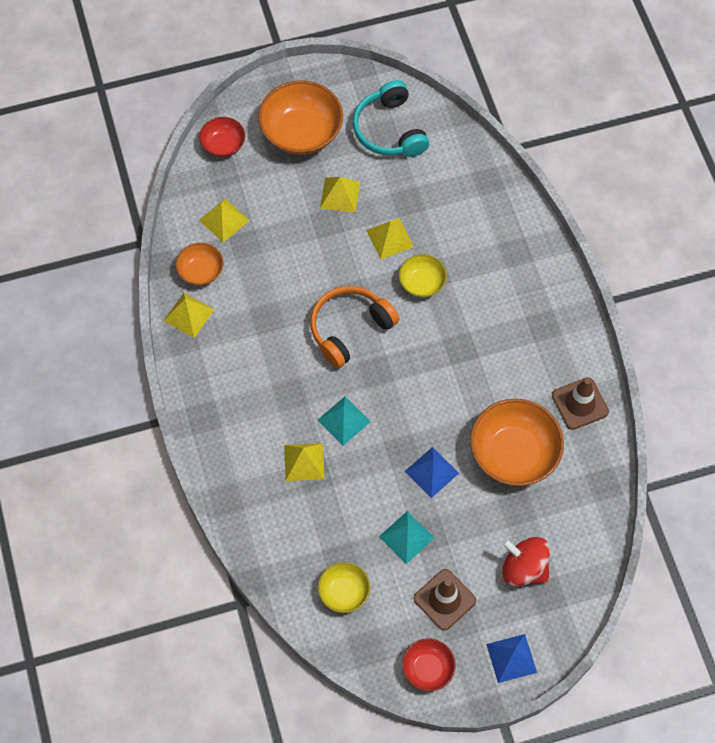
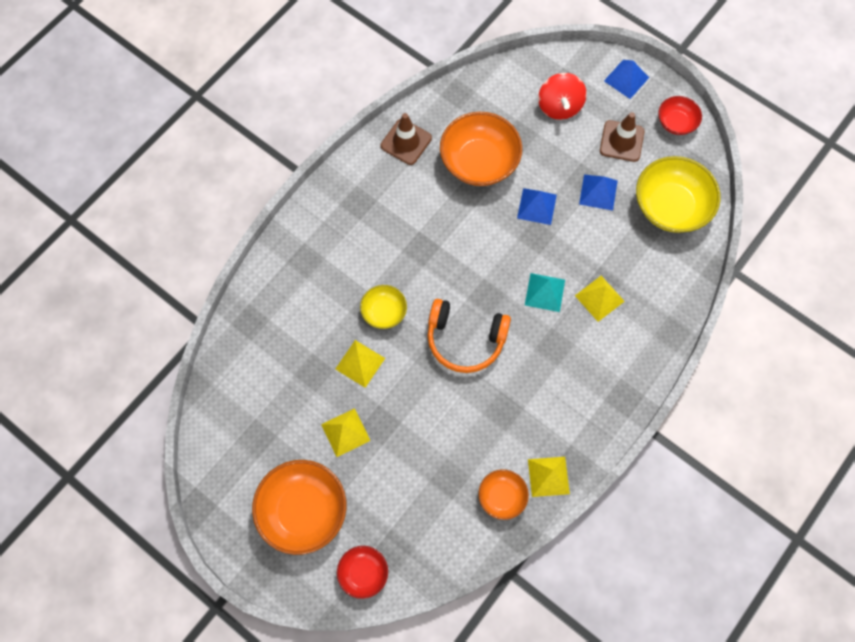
camera: 125 degrees left, 5 degrees up
yellow pyramid [199,198,250,242] -> none
yellow bowl [318,562,370,613] -> yellow bowl [636,156,721,233], size x1.84
turquoise headphones [353,80,429,157] -> none
turquoise pyramid [379,511,434,564] -> blue pyramid [579,175,618,211]

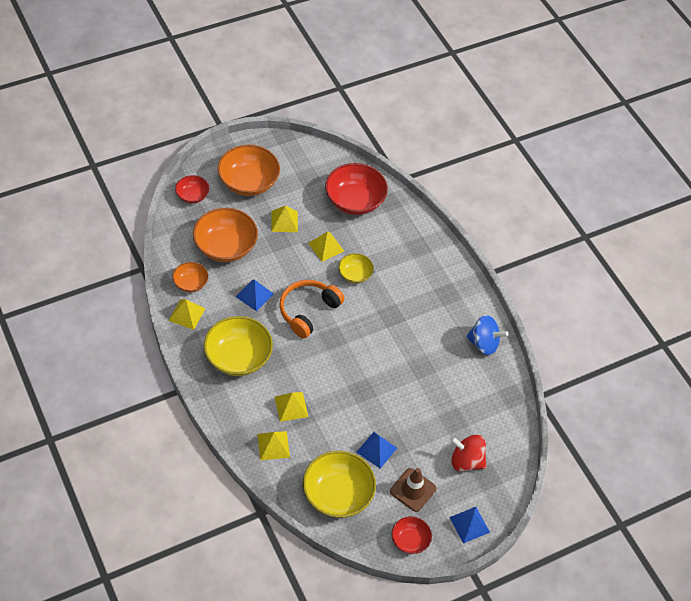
camera: 110 degrees right, 15 degrees down
brown traffic cone [381,113,432,165] -> blue spinning top [466,315,508,355]
orange bowl [440,112,522,186] -> orange bowl moved to [193,208,258,262]
blue pyramid [517,188,557,225] -> blue pyramid moved to [235,279,274,311]
turquoise pyramid [525,273,565,312] -> none
none -> yellow bowl [204,316,273,376]
none -> yellow pyramid [258,431,290,460]
none -> red bowl [325,163,388,215]

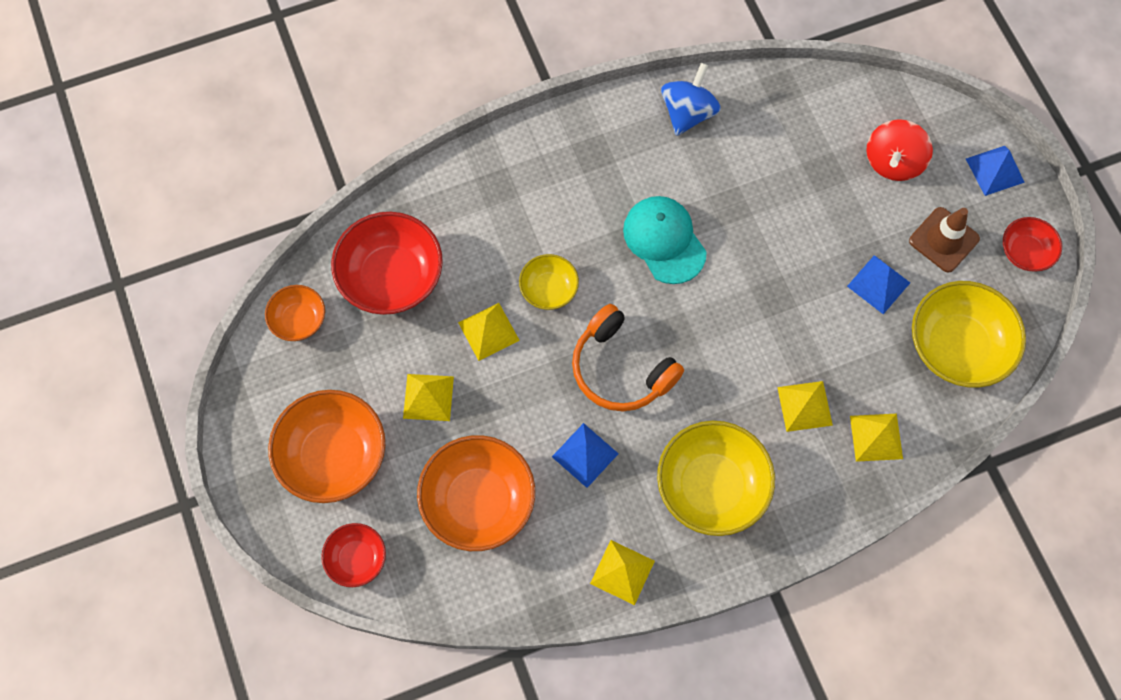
camera: 80 degrees left, 15 degrees up
orange bowl [172,262,208,292] -> orange bowl moved to [265,285,325,341]
none -> turquoise cap [623,196,707,284]

